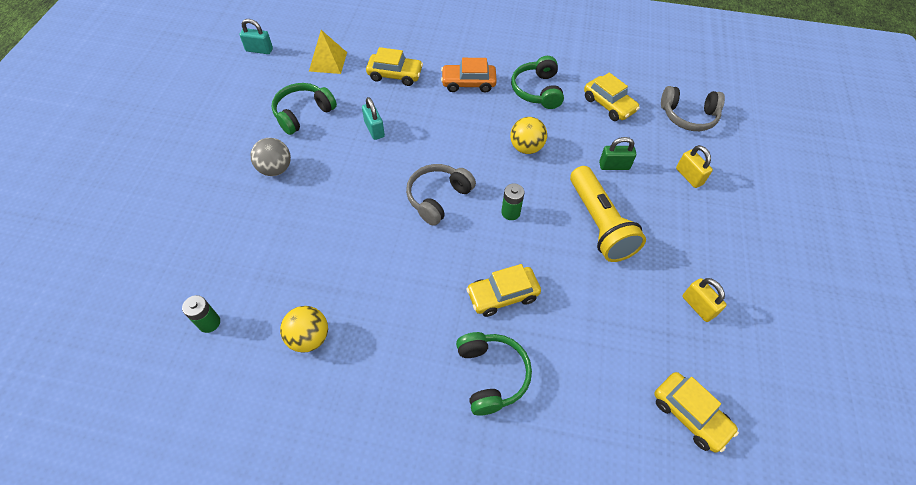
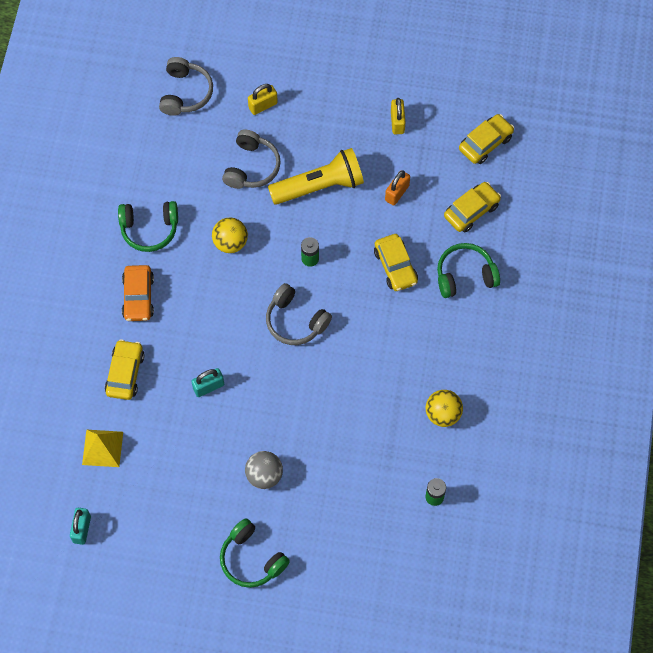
camera: 90 degrees left, 10 degrees up
green headphones [271,83,337,135] -> green headphones moved to [220,518,290,588]
yellow car [584,72,640,121] -> yellow car moved to [444,182,501,232]
green padlock [599,137,636,170] -> grey headphones [222,129,281,189]
yellow padlock [682,278,727,322] -> yellow padlock turned 60 degrees counterclockwise [391,98,406,134]
none -> orange padlock [385,170,410,206]

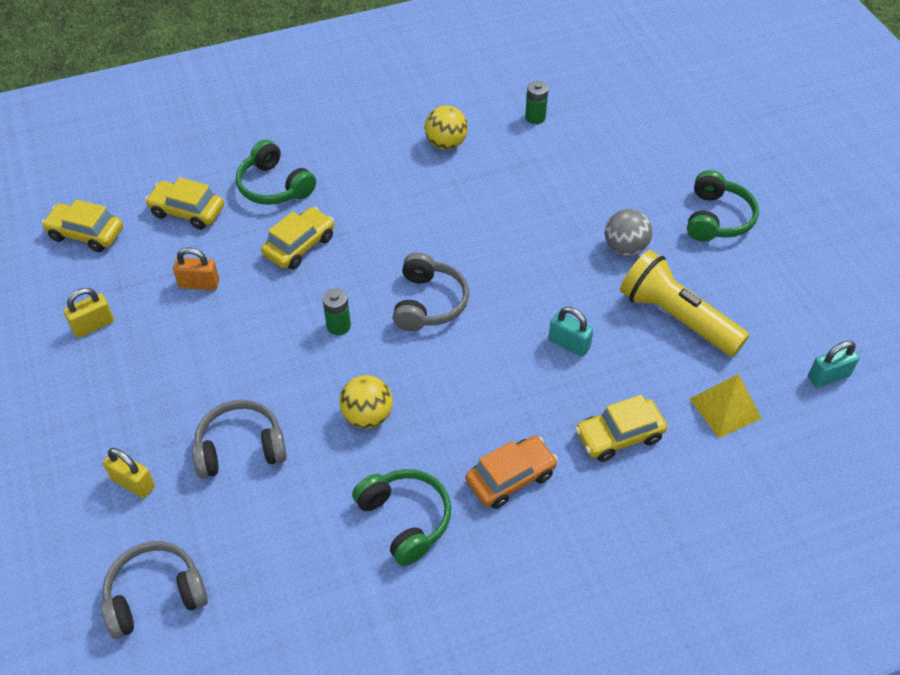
camera: 120 degrees left, 15 degrees down
yellow flashlight [268,148,364,205] -> yellow flashlight moved to [620,250,749,357]

